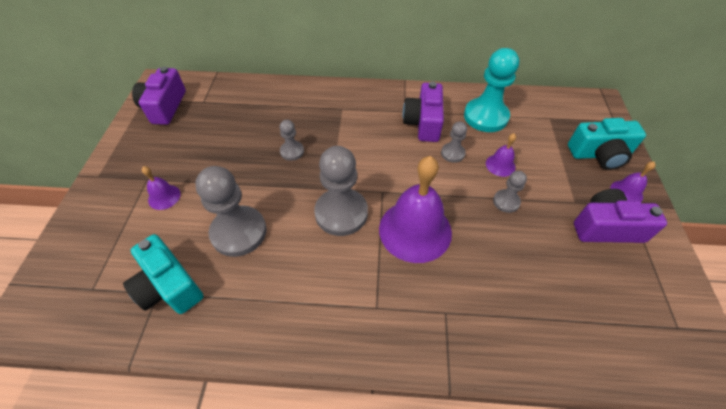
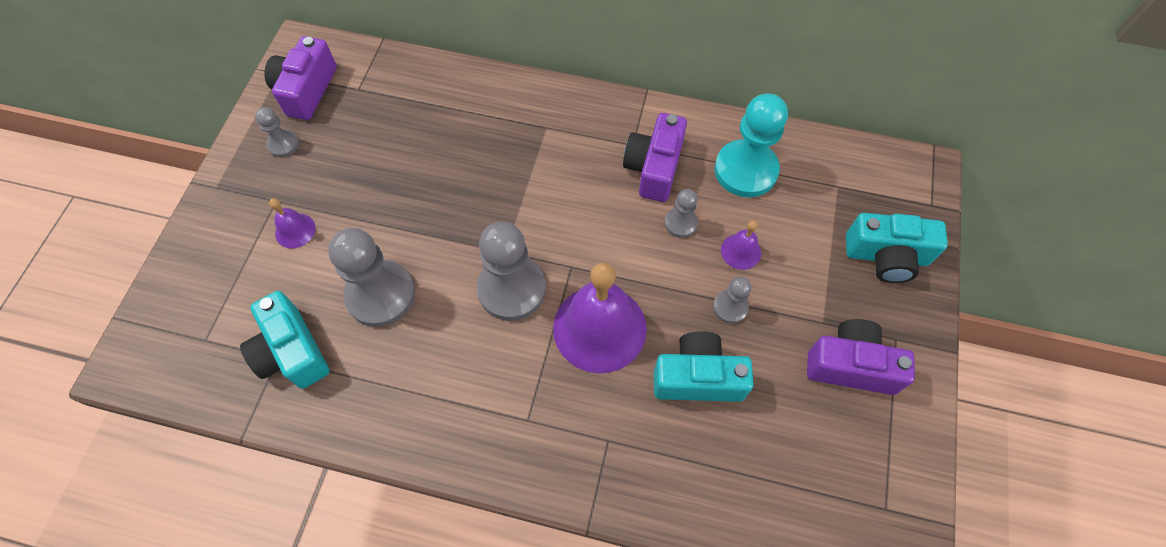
camera: 10 degrees right, 10 degrees up
grey pawn [280,120,304,161] -> grey pawn moved to [255,107,299,157]
purple bell [610,161,656,202] -> none
none -> turquoise camera [654,331,754,402]

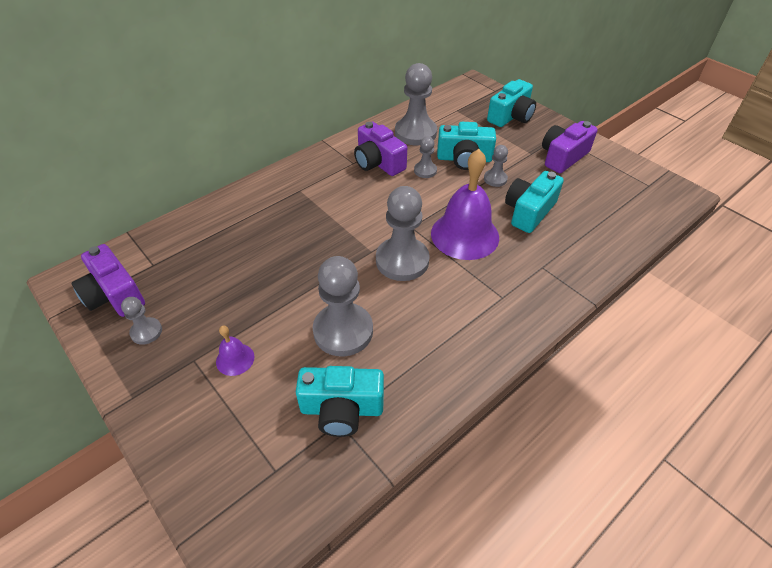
camera: 55 degrees left, 15 degrees down
turquoise pawn [715,93,788,197] -> grey pawn [395,63,437,146]
purple bell [721,220,761,270] -> turquoise camera [437,122,496,170]

